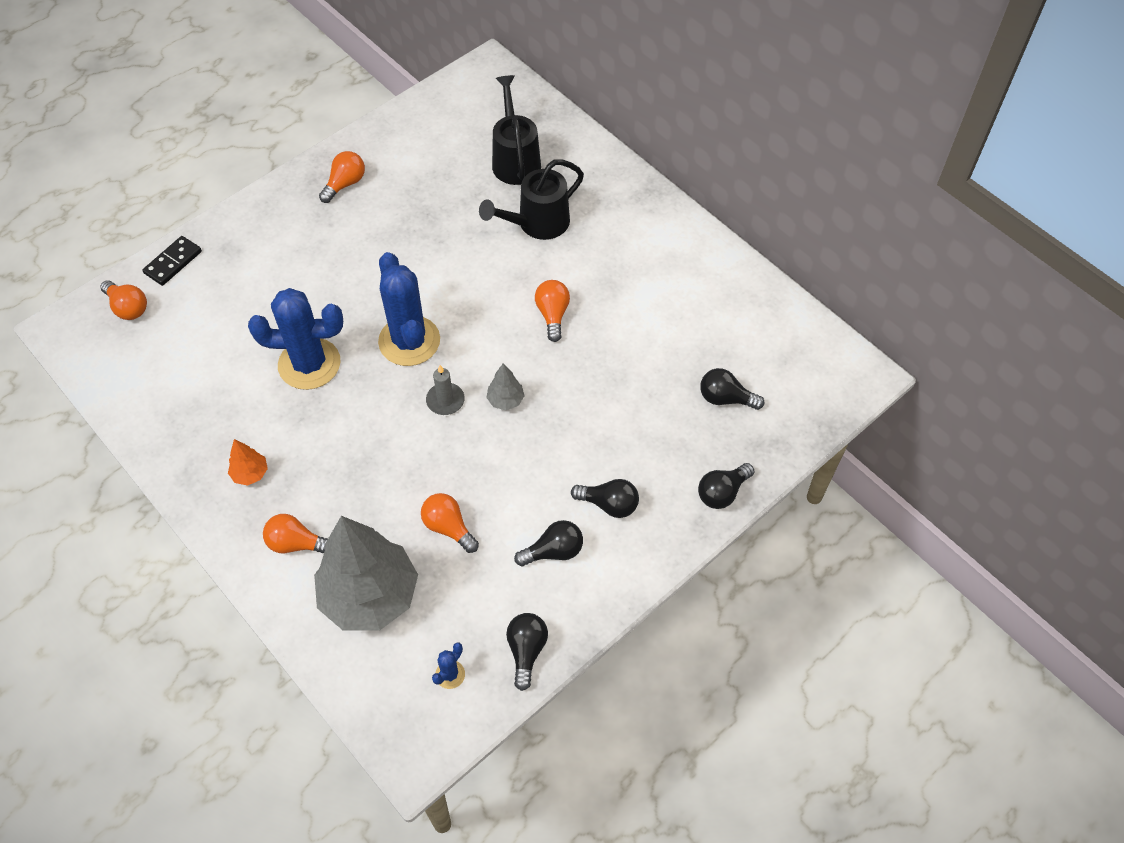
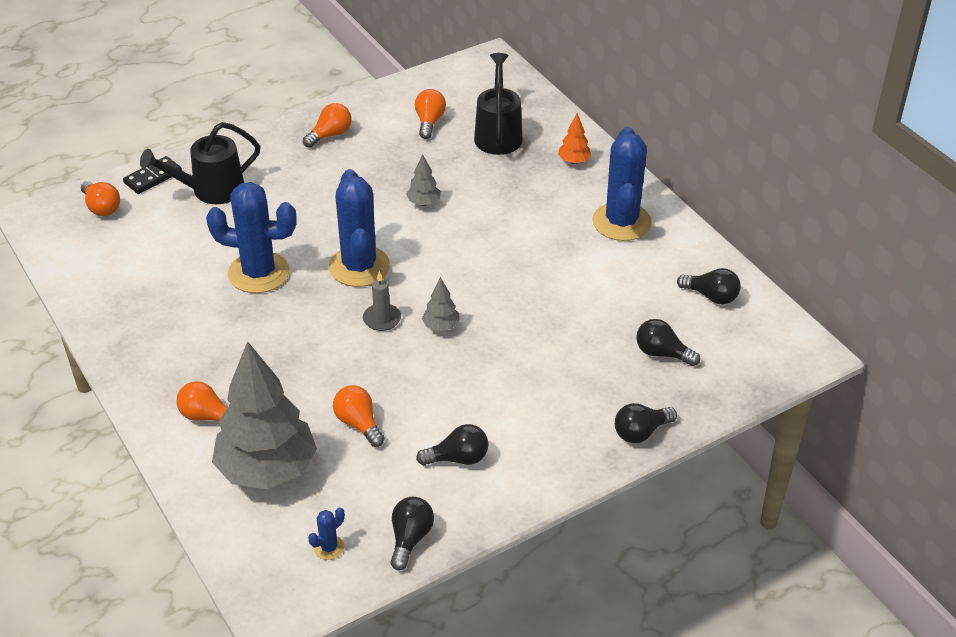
camera: 10 degrees right, 15 degrees down
orange tree [228,439,268,486] -> orange tree moved to [558,113,591,164]
black watering can [479,159,584,240] -> black watering can moved to [140,122,260,204]
orange light bulb [535,280,570,342] -> orange light bulb moved to [415,89,446,139]
black light bulb [571,479,639,518] -> black light bulb moved to [677,268,741,304]
none -> grey tree [406,154,441,206]
none -> blue cactus [592,127,652,241]

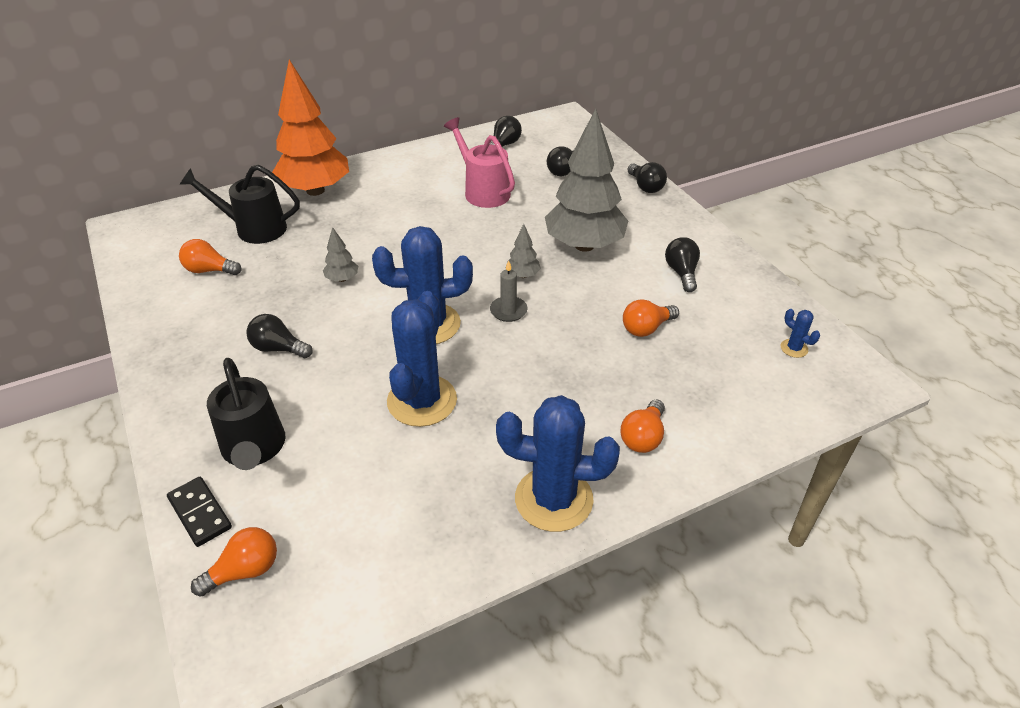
camera: 85 degrees left, 0 degrees up
grey tree [212,341,317,489] -> grey tree moved to [545,109,628,252]
orange light bulb [303,103,351,148] -> none
black light bulb [390,497,434,570] -> black light bulb moved to [246,314,313,358]
orange tree [558,113,591,164] -> orange tree [272,60,349,196], size x2.45
blue cactus [592,127,652,241] -> blue cactus moved to [496,395,620,532]
none -> pink watering can [444,117,515,208]

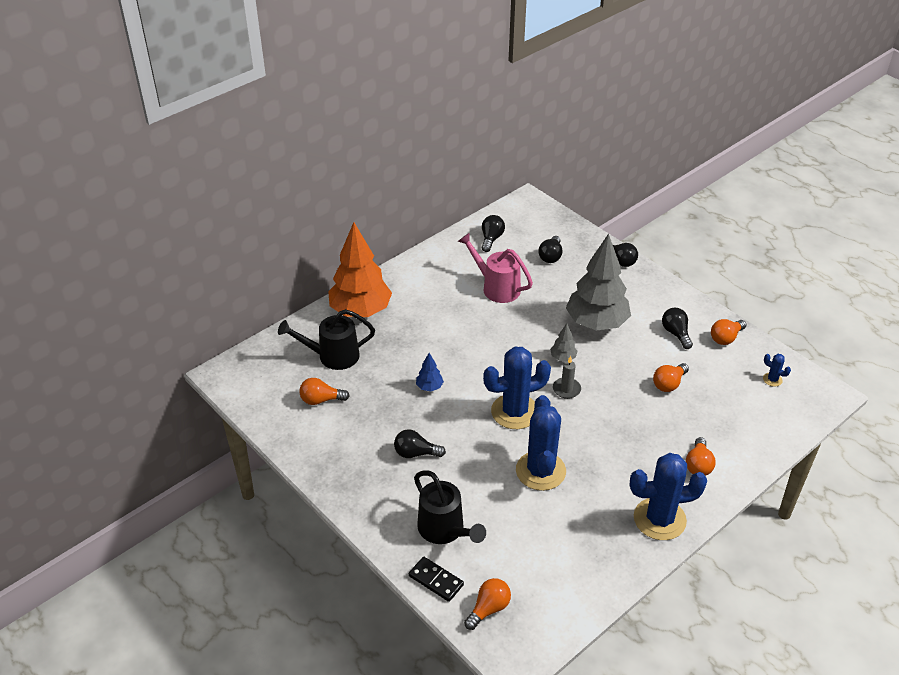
camera: 15 degrees left, 0 degrees up
grey tree [323,227,358,282] -> blue tree [416,353,444,391]
none -> orange light bulb [711,319,746,345]

